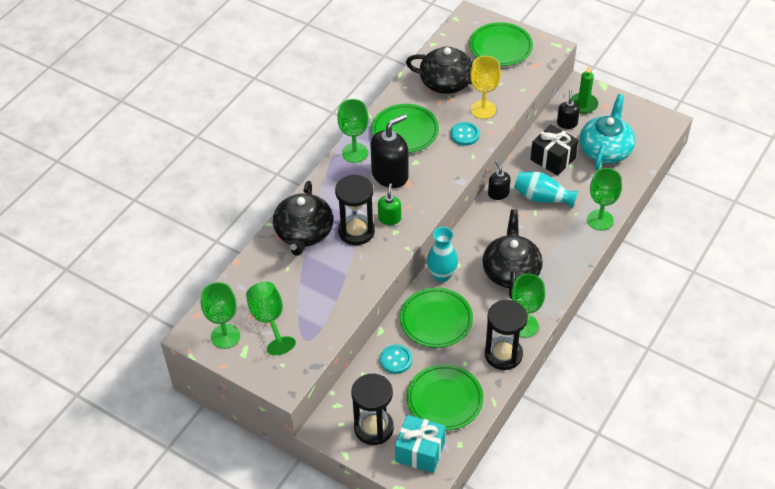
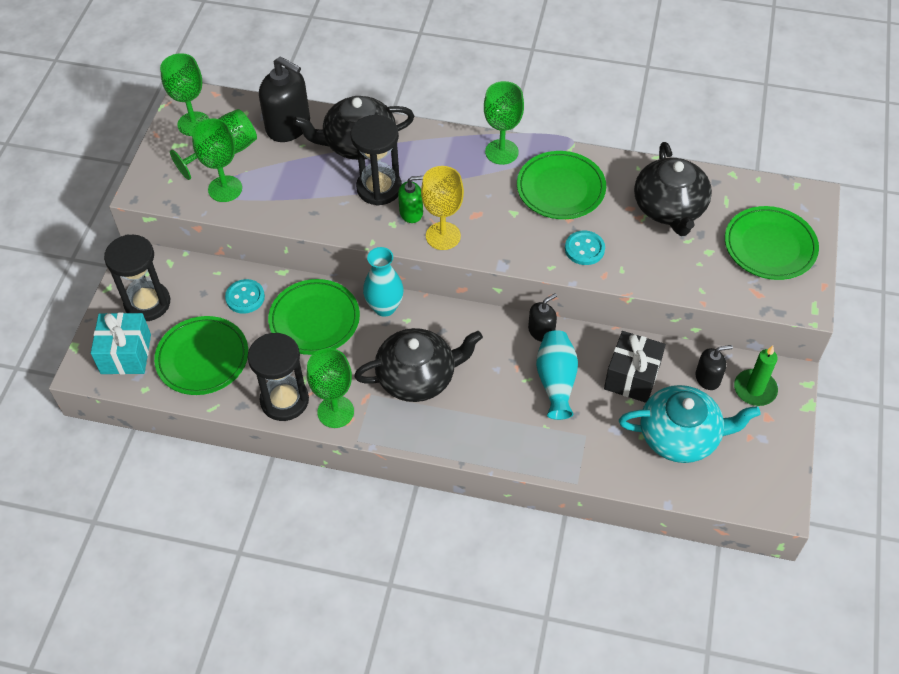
camera: 70 degrees right, 5 degrees up
black soap dispenser [370,114,409,188] -> black soap dispenser moved to [259,56,310,142]
yellow goblet [470,56,501,119] -> yellow goblet moved to [421,166,464,250]
green goblet [587,168,622,230] -> green goblet moved to [192,119,242,202]

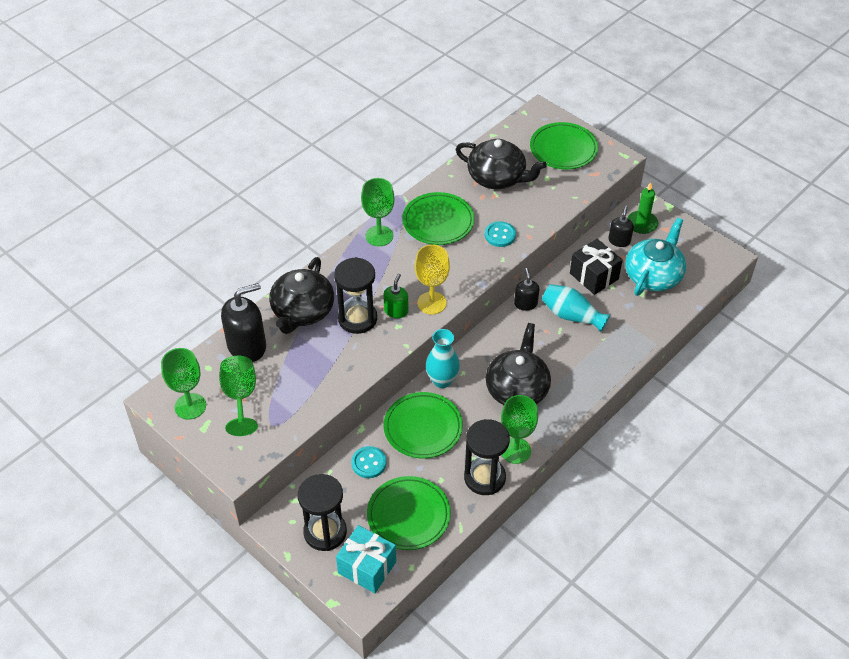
camera: 60 degrees left, 5 degrees down
green goblet [192,119,242,202] -> none

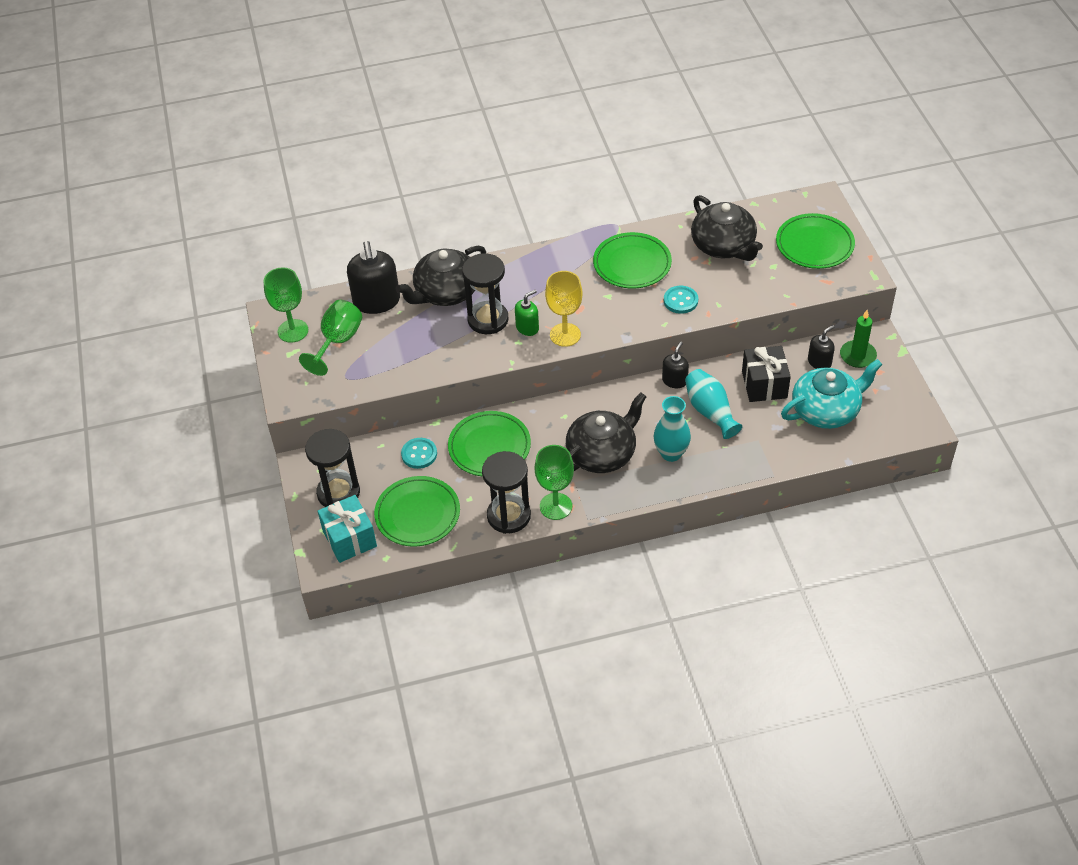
camera: 35 degrees right, 0 degrees up
black soap dispenser [221,283,266,362] -> black soap dispenser turned 75 degrees clockwise [347,241,400,314]
green goblet [361,178,395,246] -> none
turquoise vase [426,329,460,388] -> turquoise vase moved to [654,396,691,462]

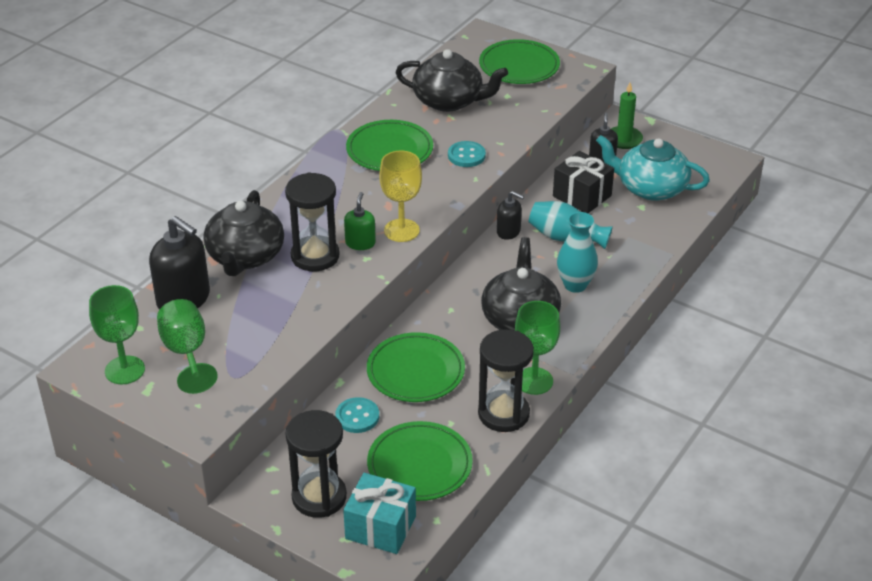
camera: 45 degrees left, 10 degrees down
black soap dispenser [662,342,689,388] -> black soap dispenser turned 135 degrees clockwise [497,191,524,240]
turquoise teapot [781,359,883,429] -> turquoise teapot turned 90 degrees counterclockwise [596,135,710,201]

